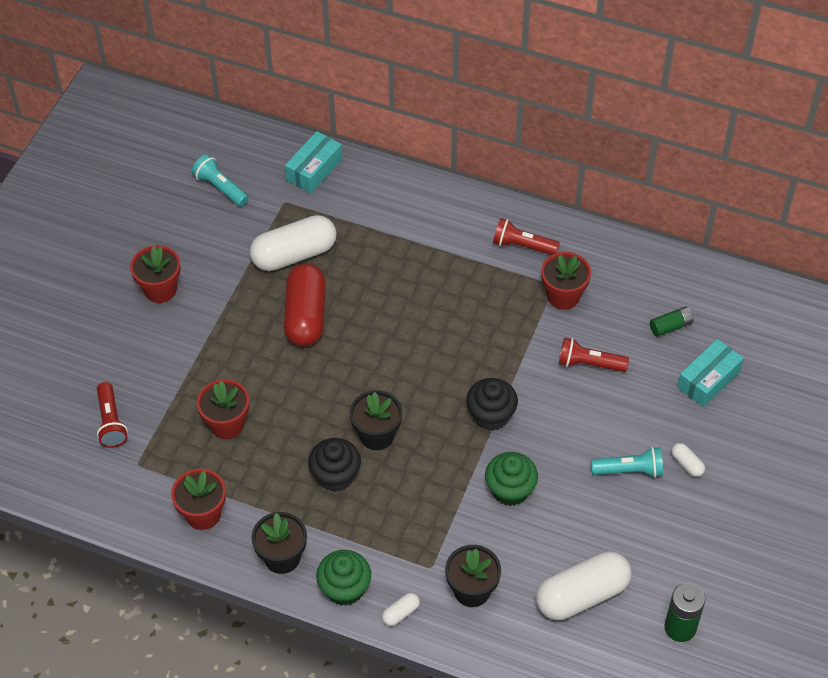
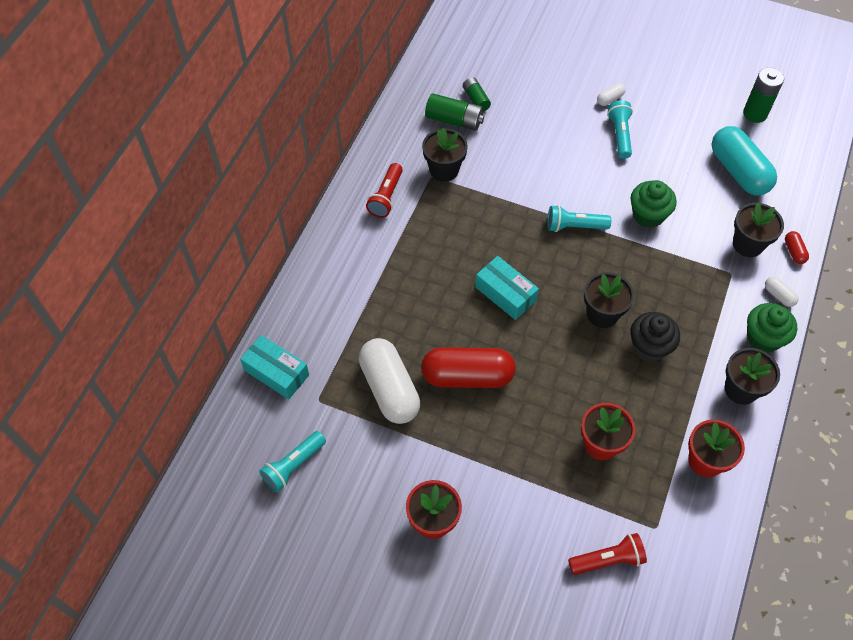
camera: 90 degrees left, 5 degrees up
black cupcake [466,378,518,431] -> turquoise flashlight [547,205,611,232]
white capsule [536,551,632,620] -> turquoise capsule [712,126,777,195]
red flower pot [541,252,591,310] -> black flower pot [422,128,468,182]
red flashlight [559,338,629,372] -> none
turquoise box [677,339,744,407] -> turquoise box moved to [475,256,539,320]
none -> green battery [425,93,484,131]
none -> red capsule [785,231,809,264]

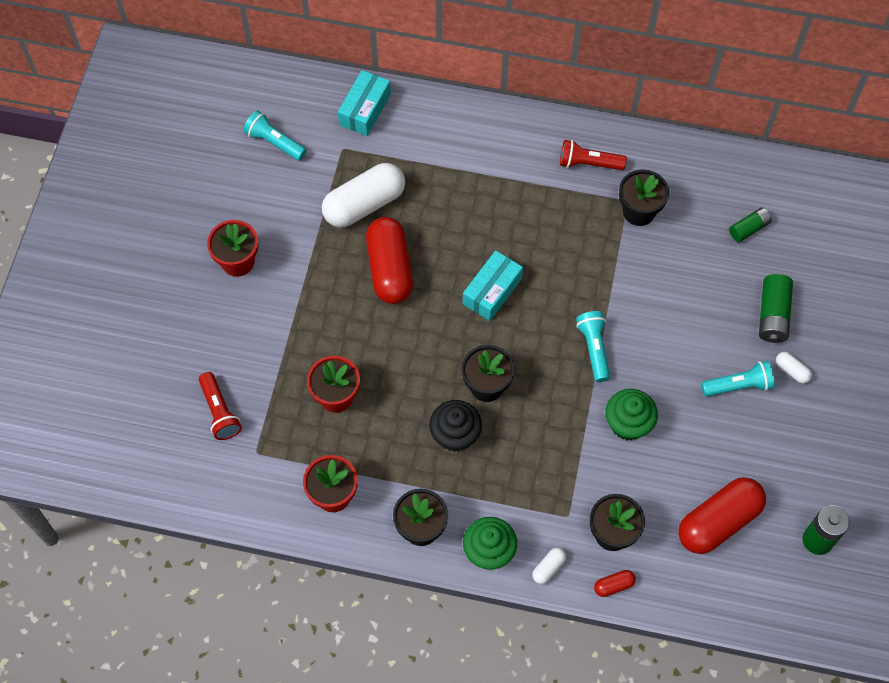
camera: 80 degrees right, 5 degrees up
green battery [425,93,484,131] -> green battery moved to [759,274,793,343]
turquoise capsule [712,126,777,195] -> red capsule [678,477,766,554]

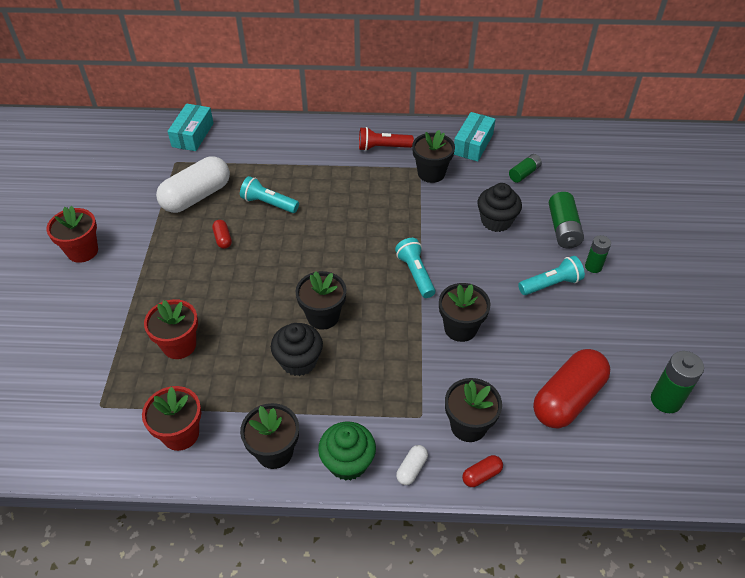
camera: 10 degrees left, 15 degrees down
red flashlight [199,372,242,440] -> none
turquoise flashlight [243,110,307,161] -> turquoise flashlight moved to [240,176,299,213]
red capsule [366,217,413,304] -> red capsule [212,220,232,249], size x0.42
turquoise box [463,250,523,321] -> turquoise box moved to [454,112,496,162]
green cupcake [605,389,658,441] -> black flower pot [439,283,491,342]
white capsule [776,352,812,384] -> green battery [585,235,611,273]
none -> black cupcake [477,183,522,232]

